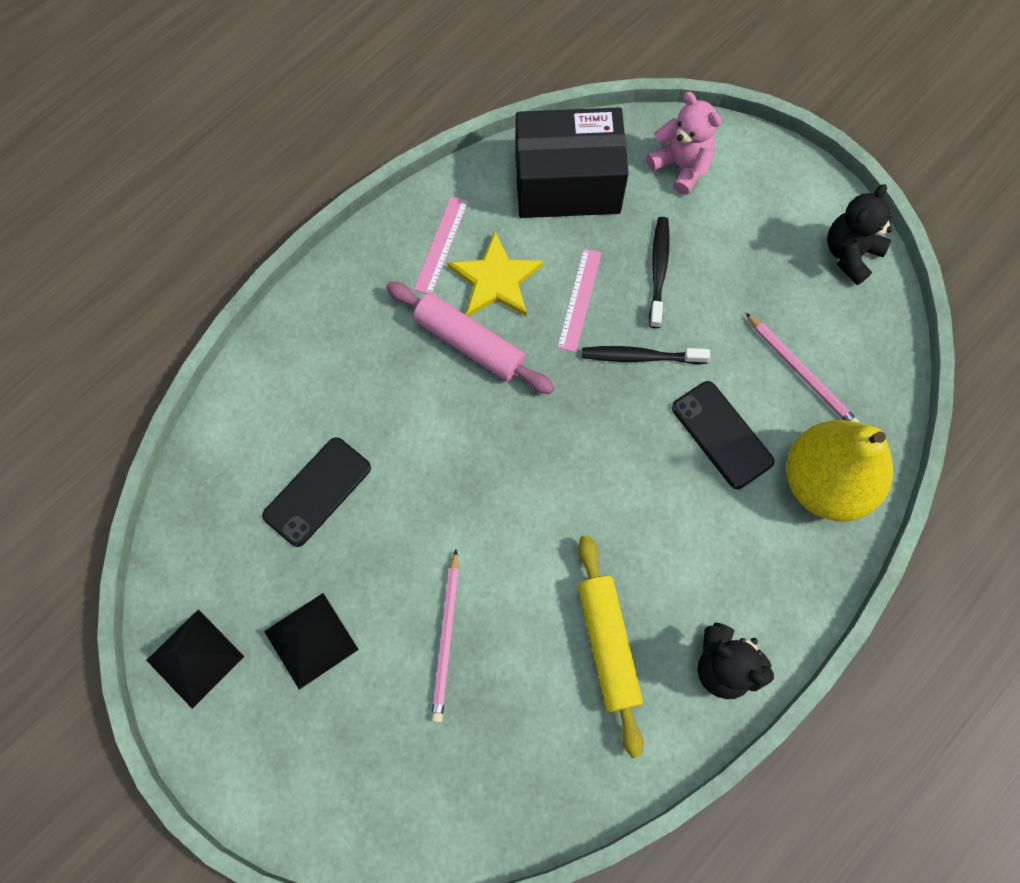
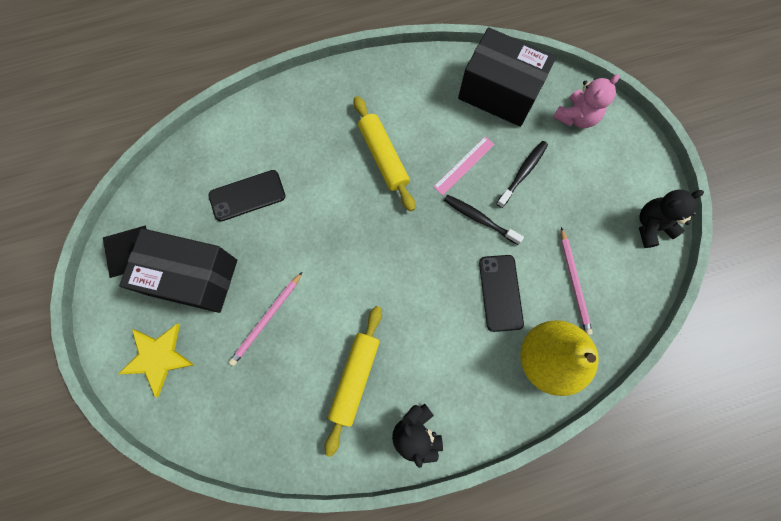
camera: 30 degrees right, 5 degrees up
black pyramid [264,593,359,689] -> black box [119,228,237,313]
pink rolling pin [386,281,554,394] -> yellow rolling pin [353,96,415,212]
pink ruler [414,196,468,294] -> none
yellow star [447,232,544,317] -> yellow star moved to [118,324,194,397]
pink teddy bear [646,92,722,195] -> pink teddy bear turned 60 degrees clockwise [553,74,620,128]

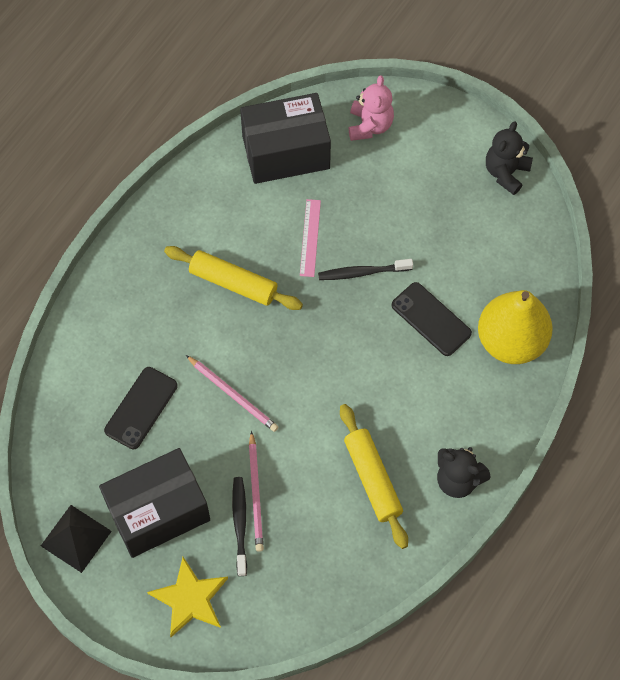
camera: 40 degrees left, 10 degrees down
black toothbrush [496,141,548,208] -> black toothbrush moved to [232,477,247,576]
pink pencil [561,227,593,335] -> pink pencil moved to [186,355,278,432]

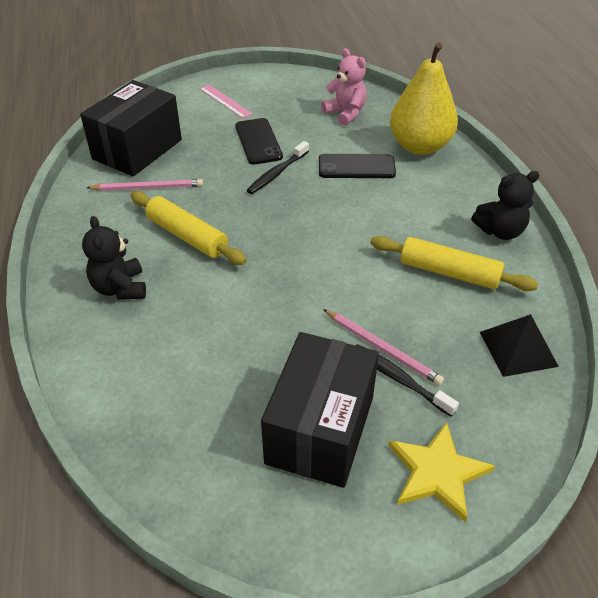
camera: 45 degrees left, 20 degrees down
black pyramid [41,505,112,573] -> black pyramid moved to [480,314,559,377]
black phone [104,367,178,449] -> black phone moved to [235,118,283,165]
yellow rolling pin [164,246,303,310] -> yellow rolling pin turned 60 degrees clockwise [131,191,247,265]
pink pencil [186,355,278,432] -> pink pencil moved to [86,179,203,191]
pink ruler [300,199,321,277] -> pink ruler moved to [199,85,253,119]
pink teddy bear [349,75,394,141] -> pink teddy bear moved to [321,48,367,126]
black teddy bear [486,121,533,195] -> black teddy bear moved to [82,216,146,300]

